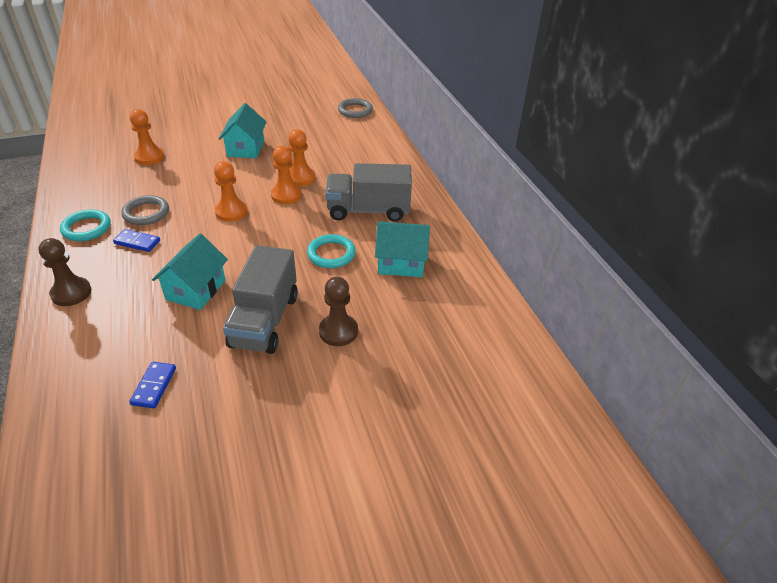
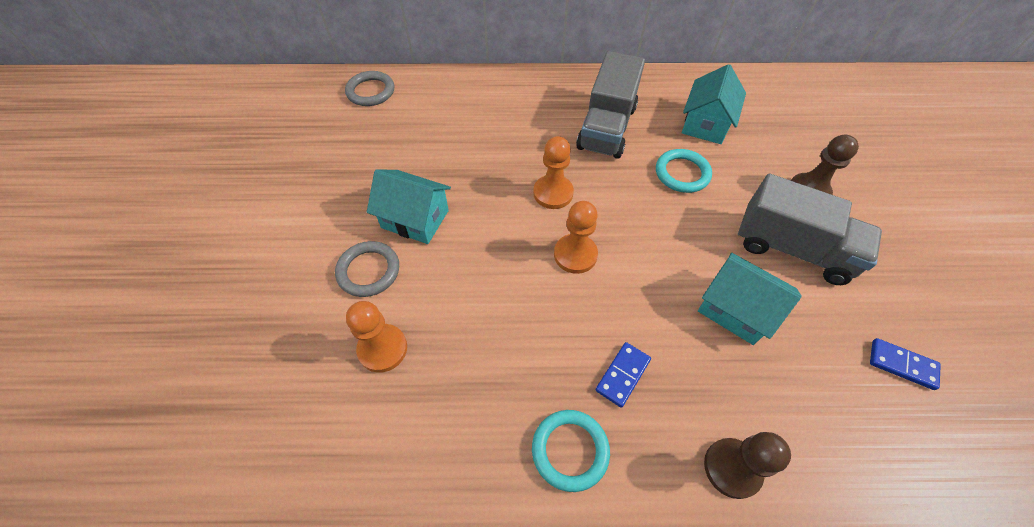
camera: 70 degrees left, 15 degrees up
grey ring [121,195,169,225] -> grey ring moved to [335,241,399,297]
orange pawn [288,129,315,186] -> none

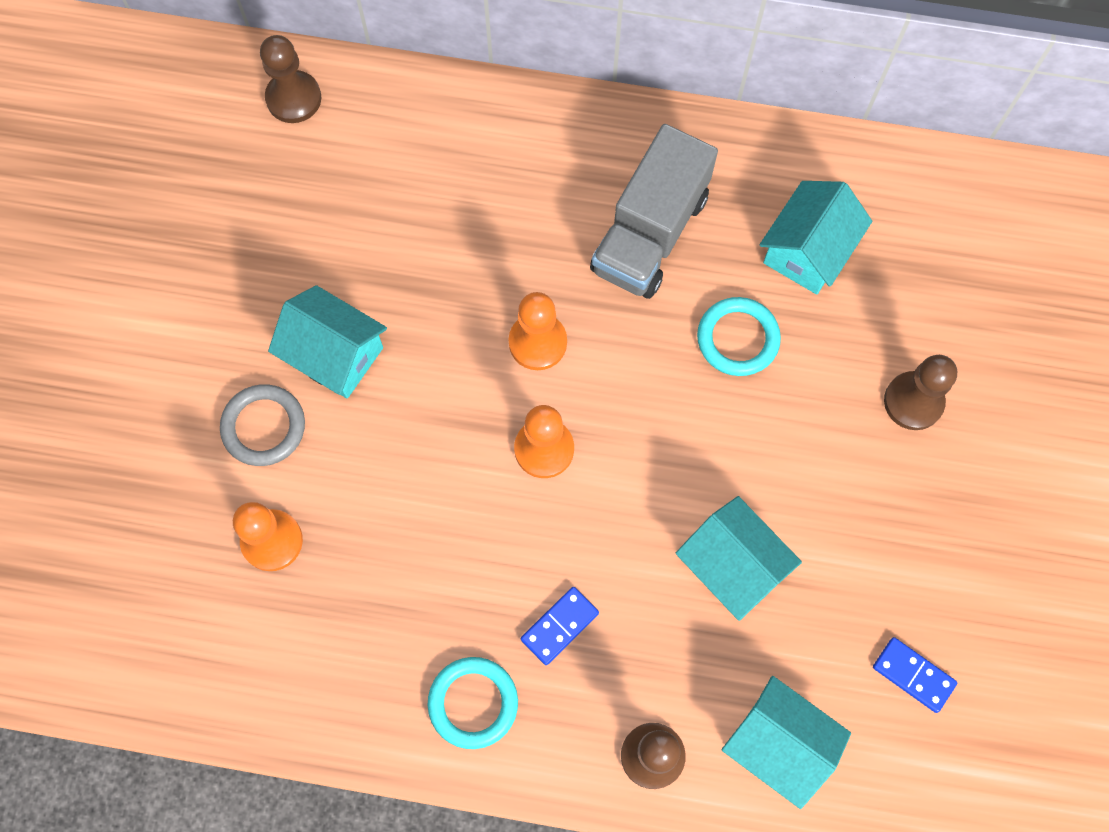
camera: 10 degrees right, 15 degrees up
grey ring [345,71,395,106] -> brown pawn [260,35,321,123]
grey truck [738,173,882,285] -> none
none -> turquoise house [722,676,851,809]

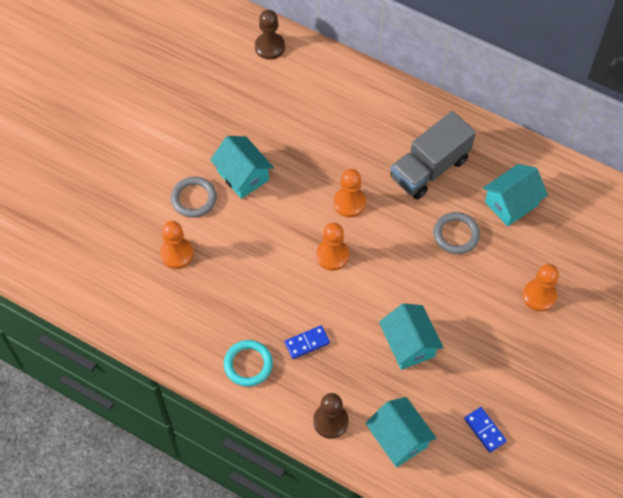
camera: 20 degrees right, 10 degrees down
turquoise ring [697,297,781,376] -> grey ring [433,212,480,254]
brown pawn [884,355,957,430] -> orange pawn [523,264,559,312]

